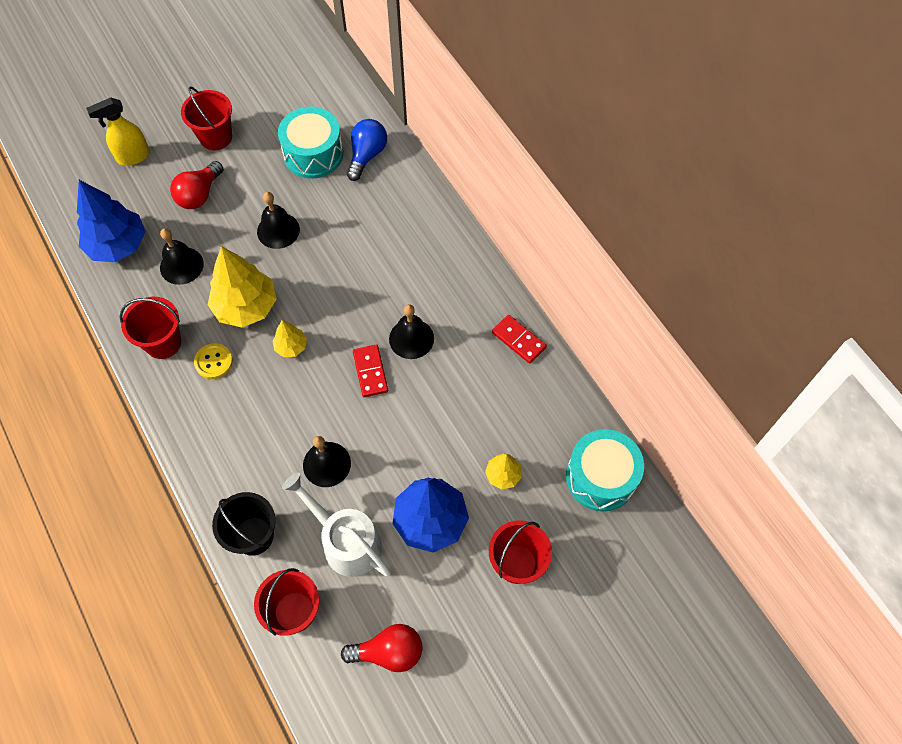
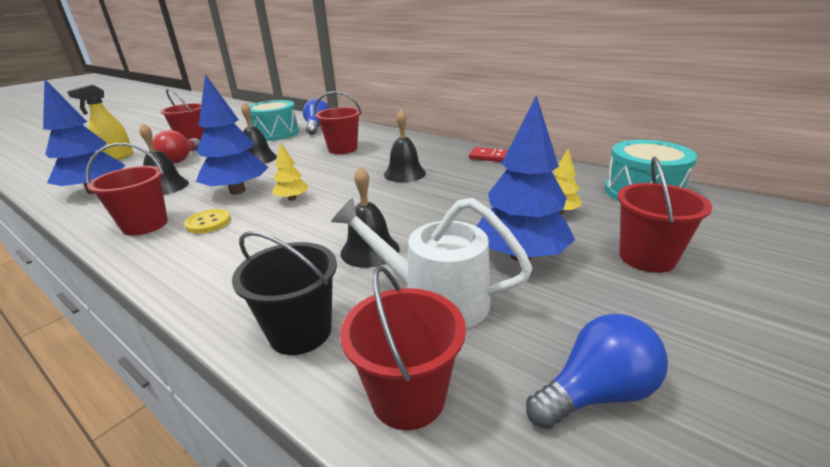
camera: 20 degrees left, 35 degrees down
yellow tree [208,246,277,328] -> blue tree [196,74,268,195]
red light bulb [341,624,422,672] -> blue light bulb [526,314,668,429]
red domino [353,344,388,397] -> none
none -> red bucket [314,91,362,154]

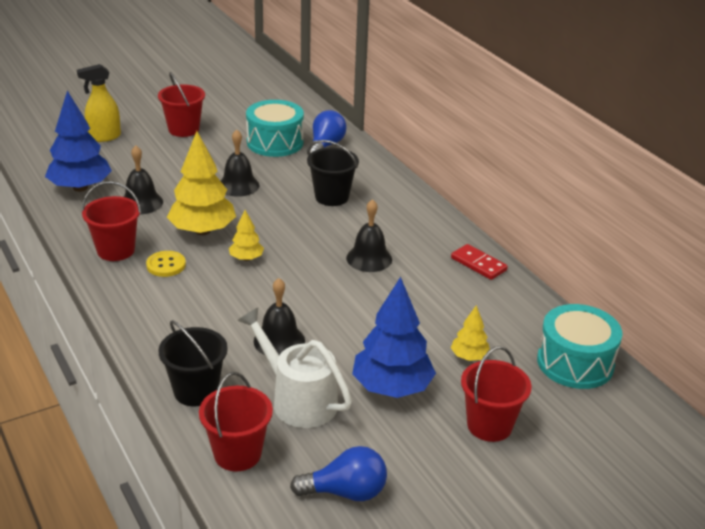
camera: 20 degrees right, 5 degrees up
red light bulb [153,130,200,163] -> none
blue tree [196,74,268,195] -> yellow tree [167,131,236,235]
red bucket [314,91,362,154] -> black bucket [307,140,359,206]

